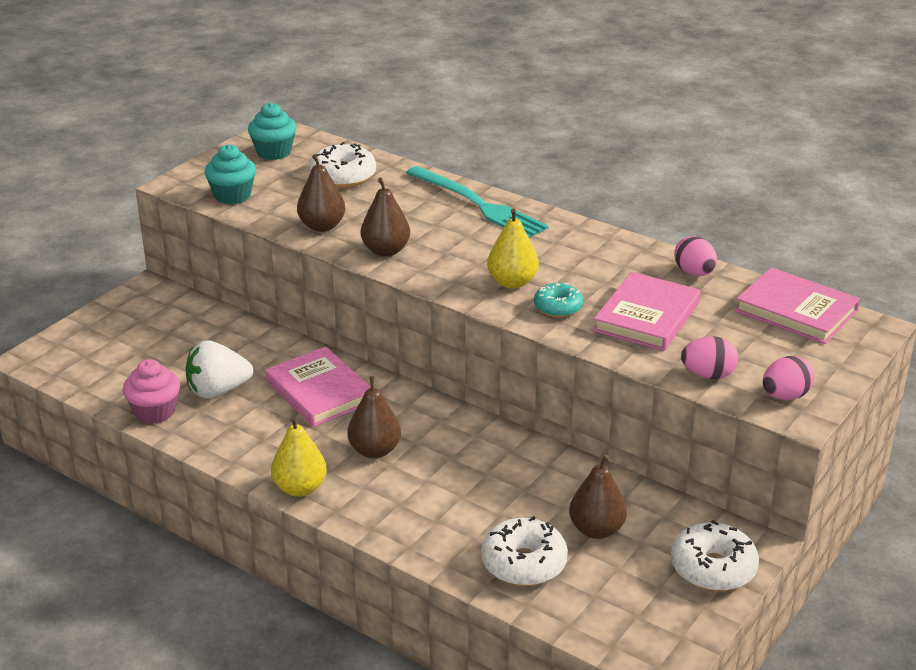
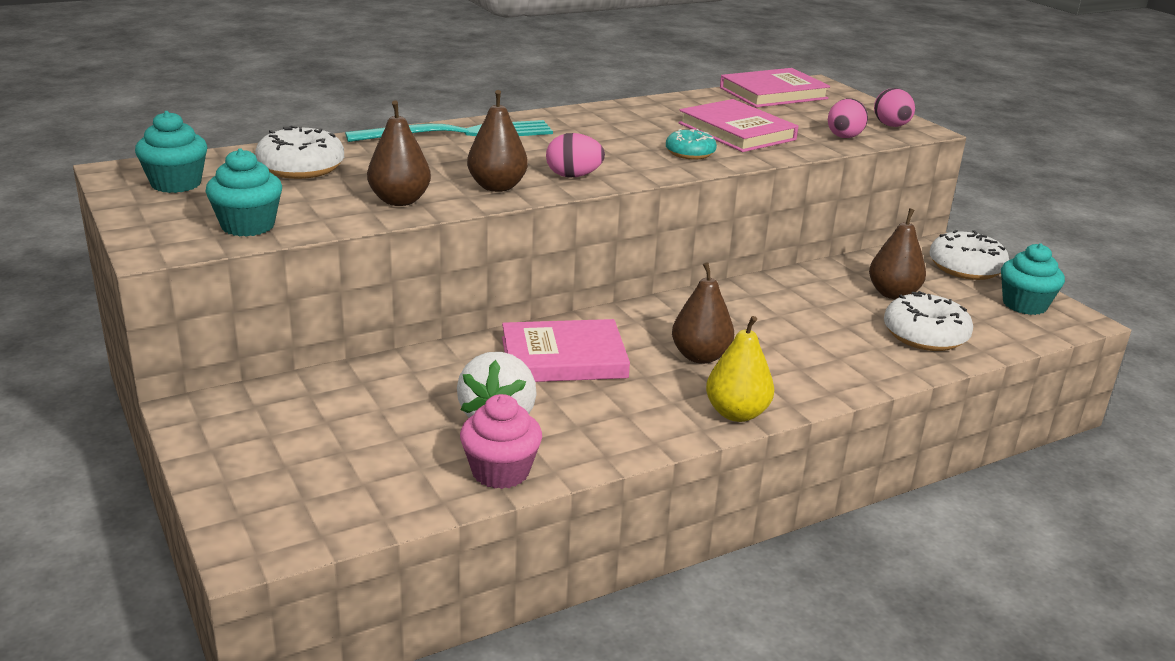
camera: 65 degrees left, 5 degrees down
yellow pear [487,208,539,289] -> none
pink egg [674,236,717,276] -> pink egg moved to [546,133,605,177]
none -> turquoise cupcake [1001,243,1065,315]

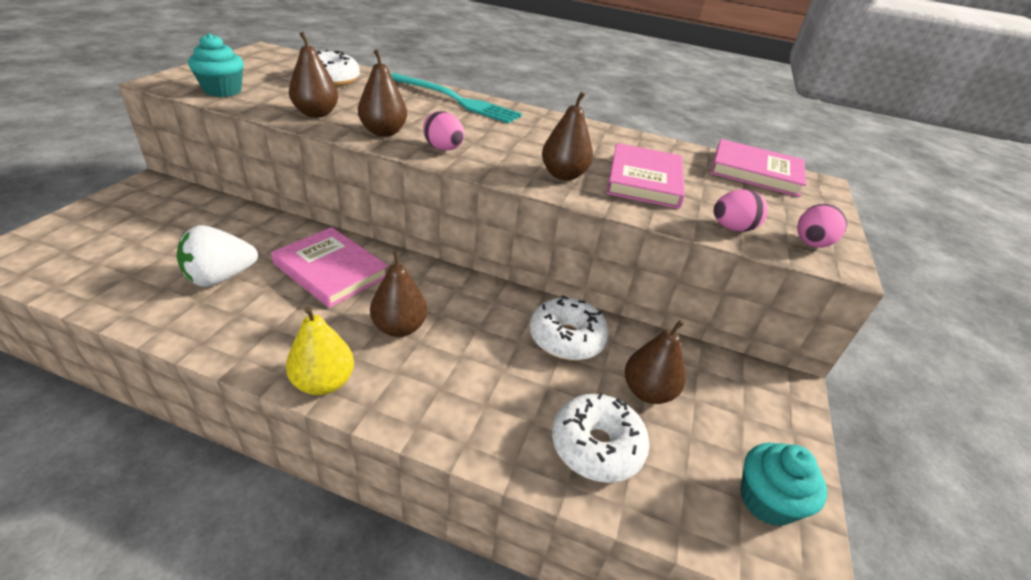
camera: 45 degrees right, 10 degrees up
turquoise cupcake [135,111,207,193] -> none
pink cupcake [460,394,542,489] -> none
turquoise donut [666,129,717,160] -> brown pear [542,92,593,181]
white donut [930,230,1009,280] -> white donut moved to [530,296,609,361]

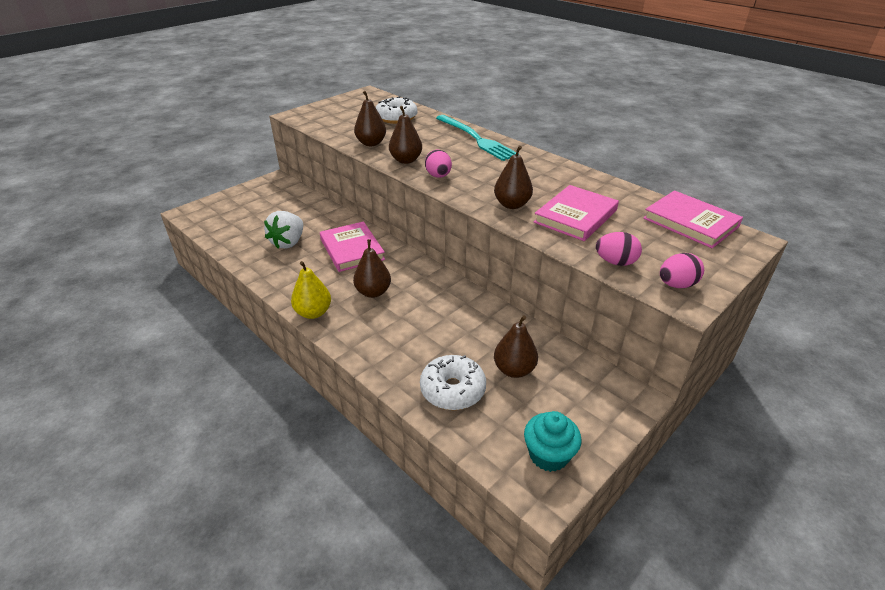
camera: 30 degrees right, 0 degrees up
white strawberry [177,225,258,287] -> white strawberry turned 60 degrees counterclockwise [264,211,303,249]
turquoise cupcake [188,33,244,97] -> none
white donut [530,296,609,361] -> none

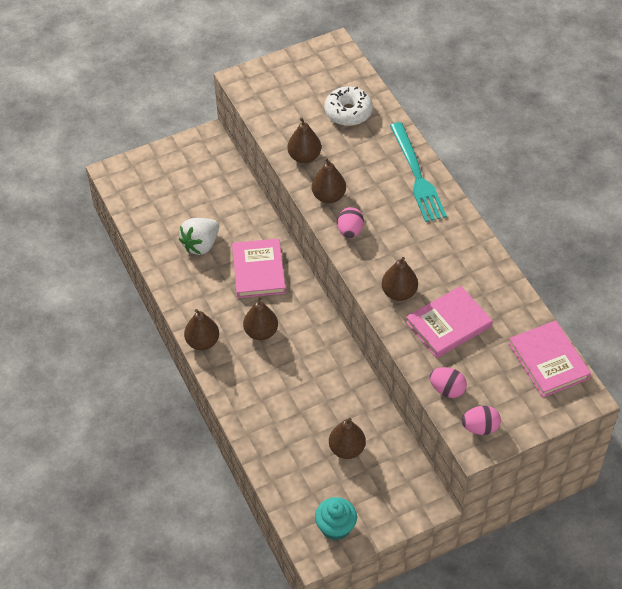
camera: 20 degrees right, 15 degrees up
yellow pear [291,261,331,319] -> brown pear [184,309,219,350]
white donut [420,355,486,410] -> none

